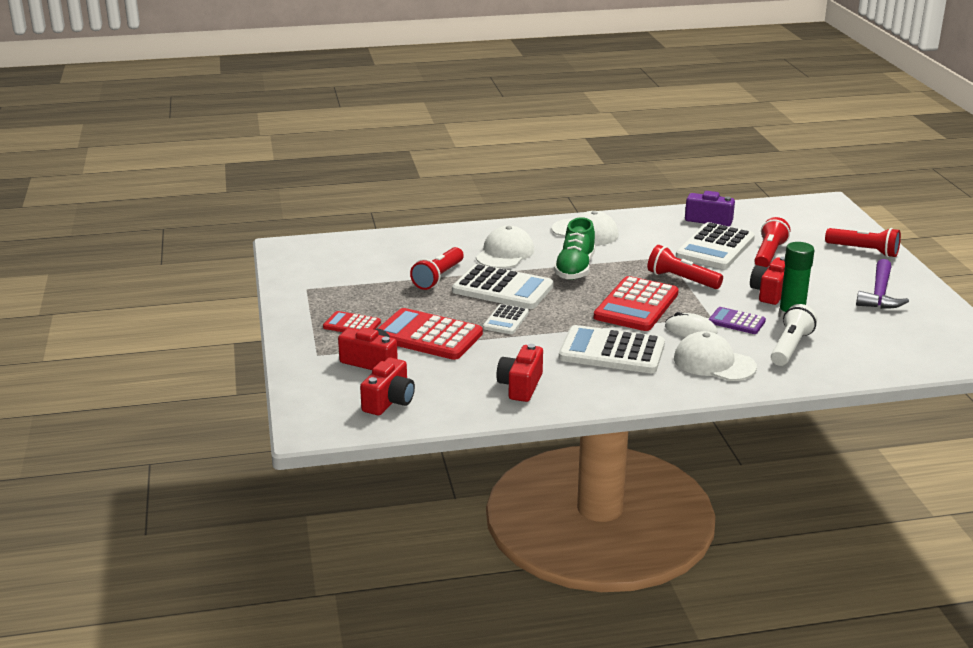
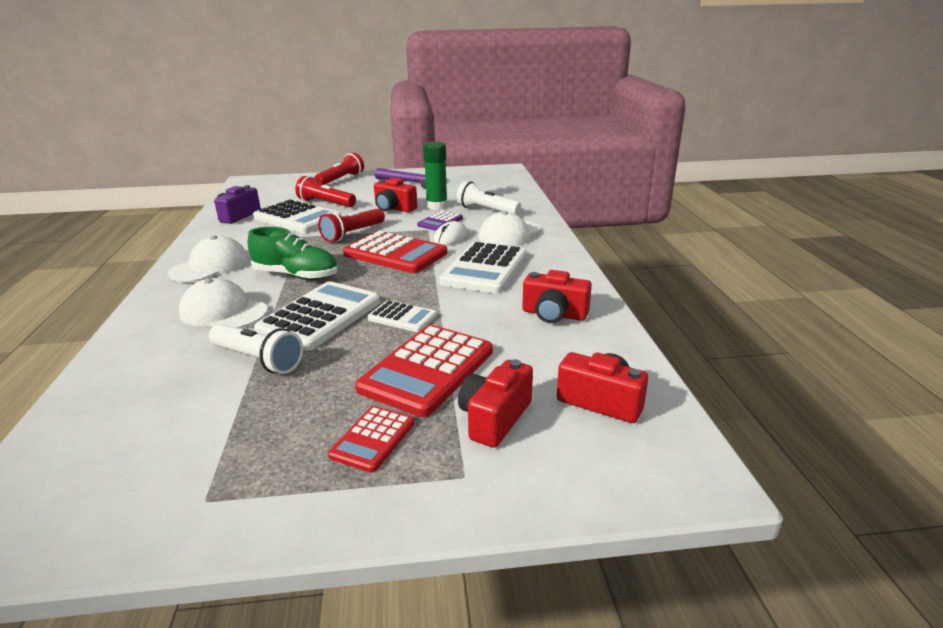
camera: 85 degrees left, 0 degrees up
red flashlight [410,247,464,290] -> white flashlight [209,324,303,374]

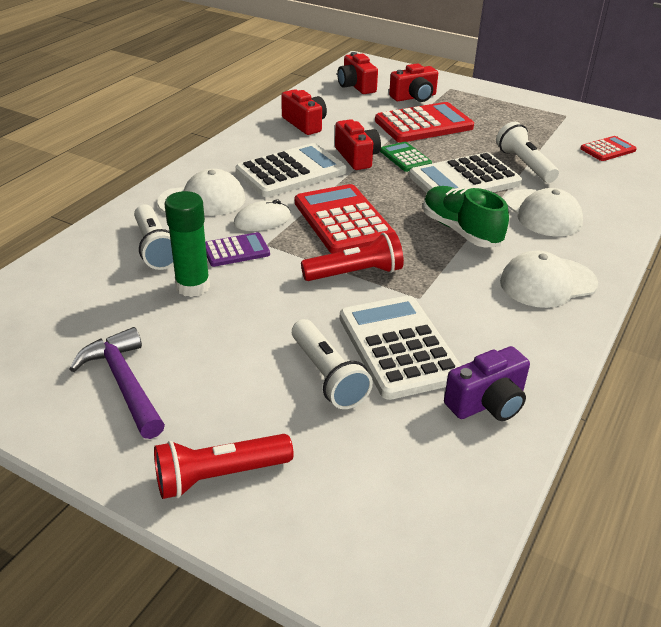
camera: 145 degrees left, 10 degrees up
red flashlight [295,176,356,207] -> white flashlight [292,319,373,409]
red calculator [328,406,415,473] -> red calculator moved to [580,136,637,161]
white calculator [367,300,437,332] -> green calculator [380,142,432,172]
red camera [374,178,417,212] -> red camera moved to [335,119,381,170]

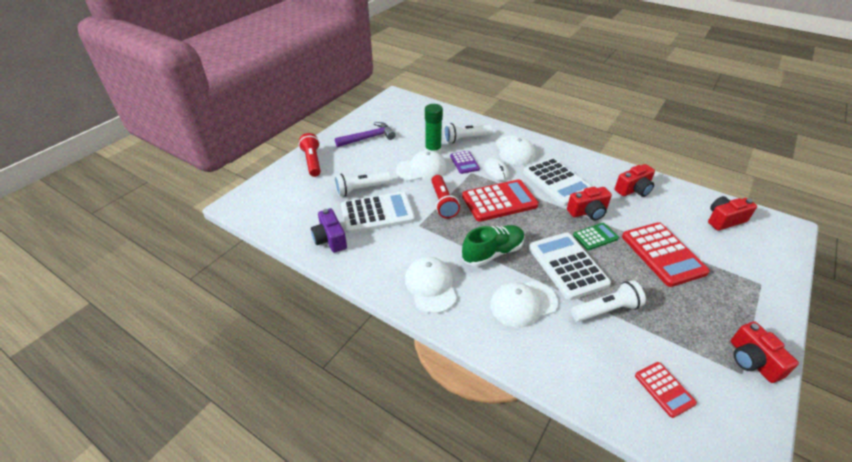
camera: 95 degrees right, 5 degrees up
red camera [389,63,438,102] -> red camera moved to [731,321,799,383]
none -> white cap [395,150,447,181]

